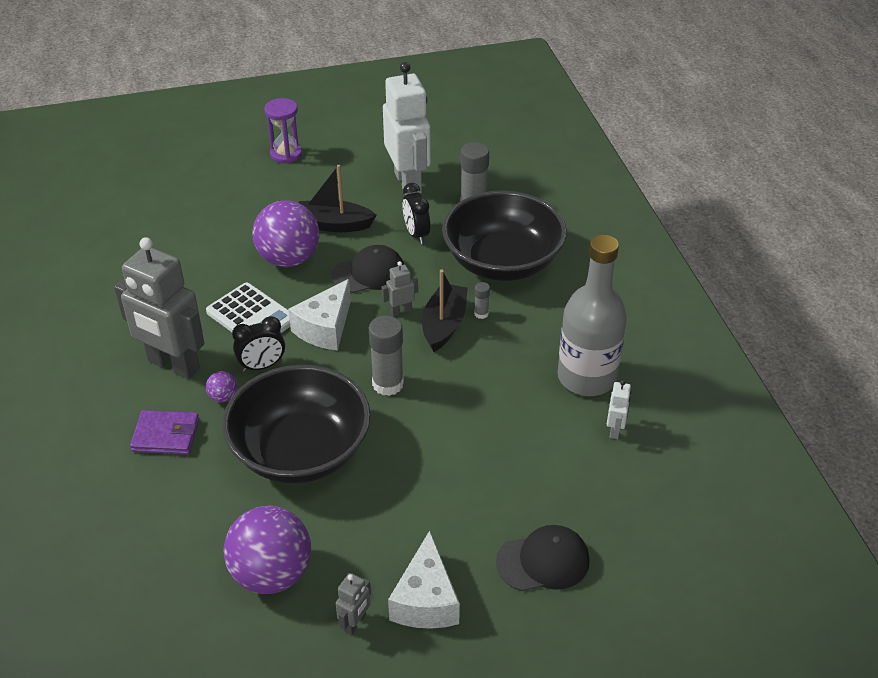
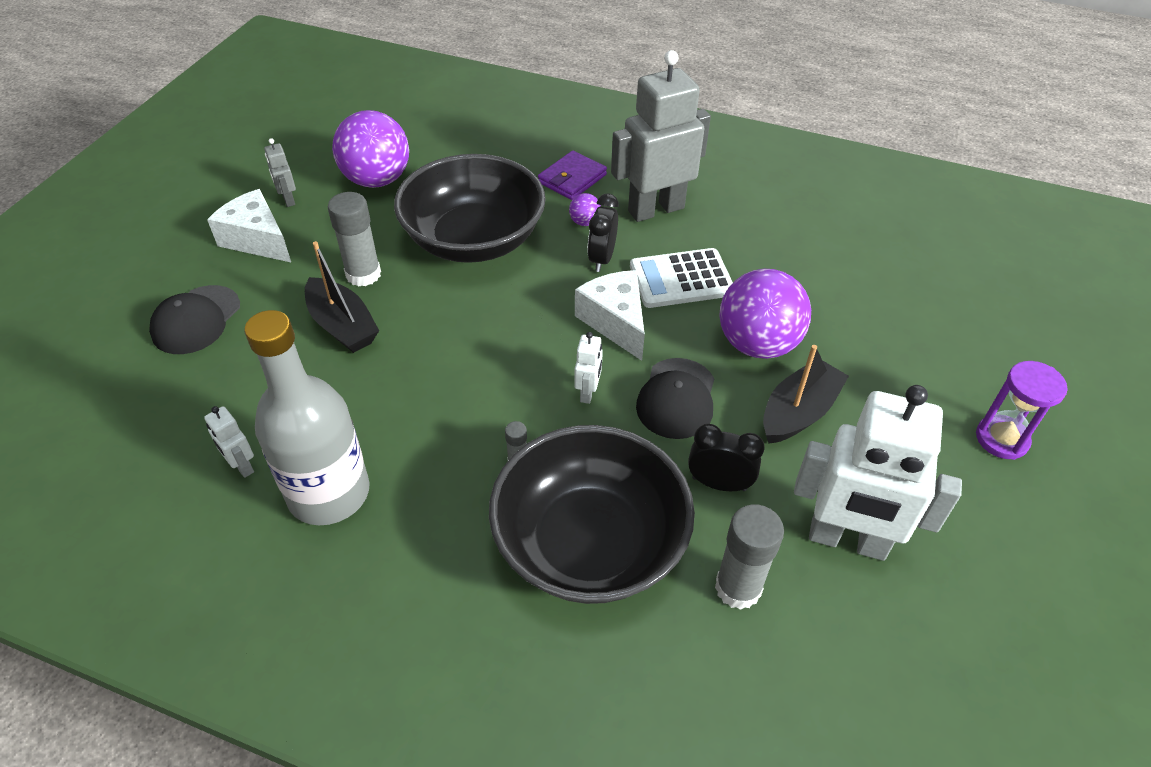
camera: 125 degrees right, 5 degrees up
grey glue stick [369,316,404,396] -> grey glue stick moved to [328,192,381,287]
grey robot [382,261,418,316] -> white robot [574,332,603,404]
black boat [422,270,468,352] -> black boat moved to [305,241,379,353]

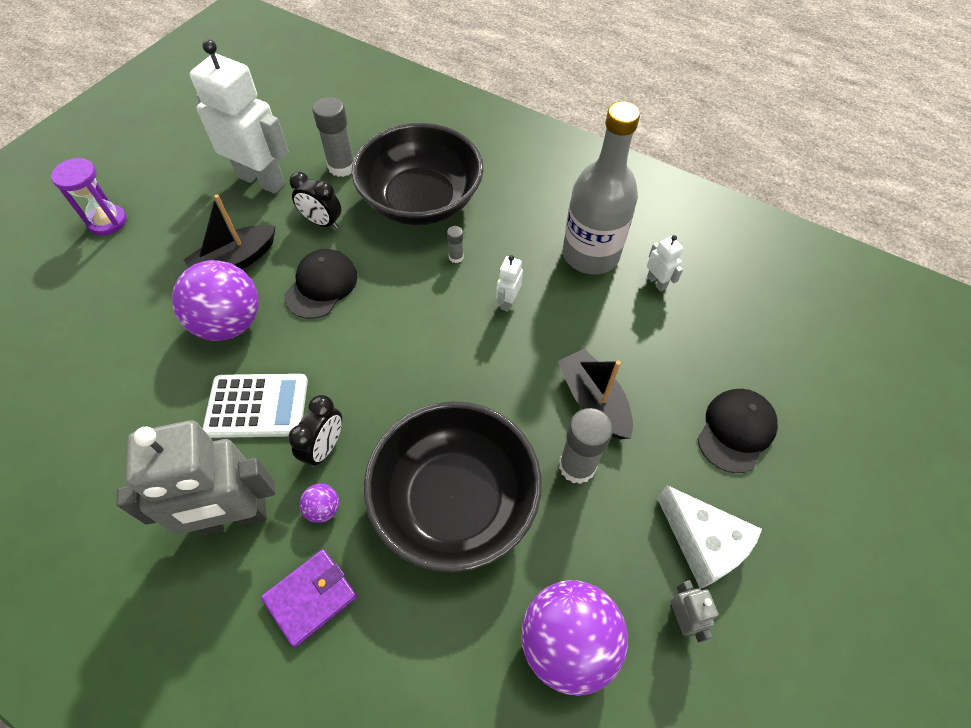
camera: 170 degrees left, 10 degrees up
white robot [574,332,603,404] -> white robot moved to [496,255,523,312]
white cheese [575,270,645,361] -> none

